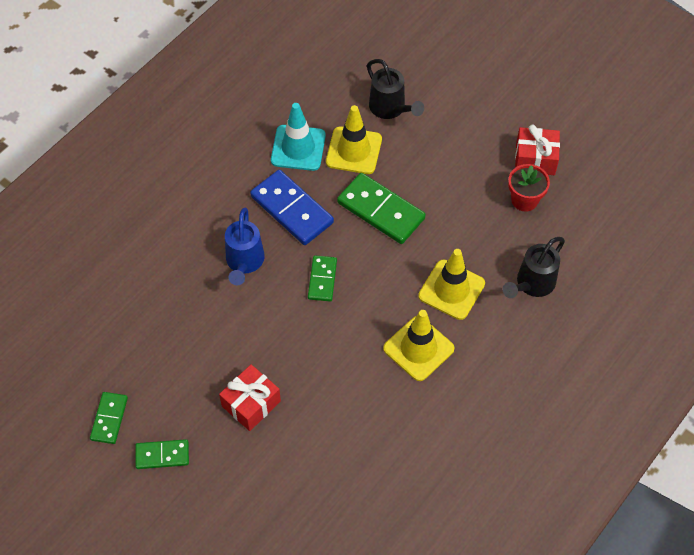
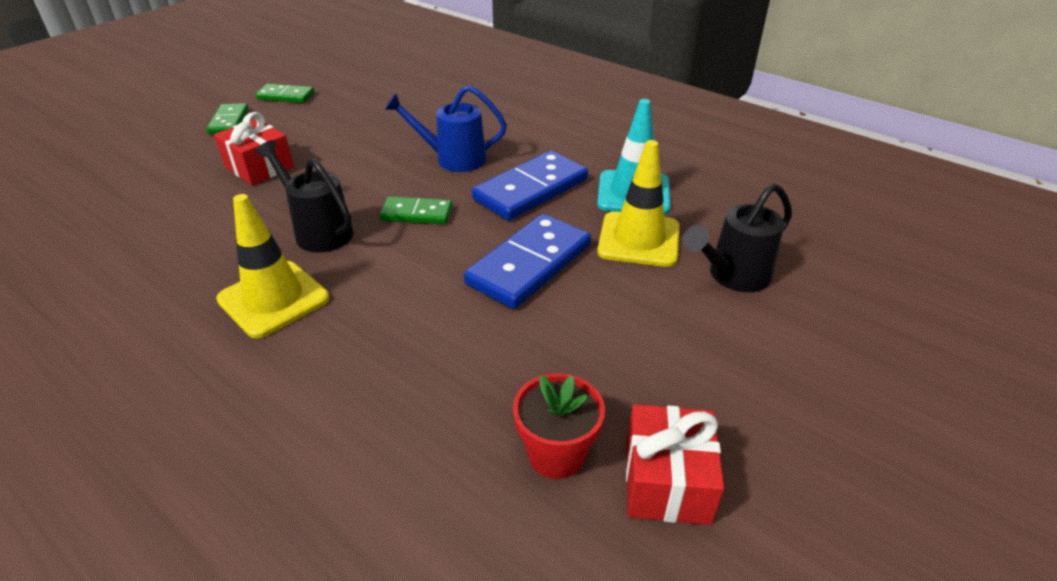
camera: 90 degrees right, 20 degrees down
green domino [337,173,426,244] -> blue domino [464,214,591,309]
yellow traffic cone [418,249,485,320] -> none
black watering can [503,237,565,298] -> black watering can moved to [255,140,354,253]

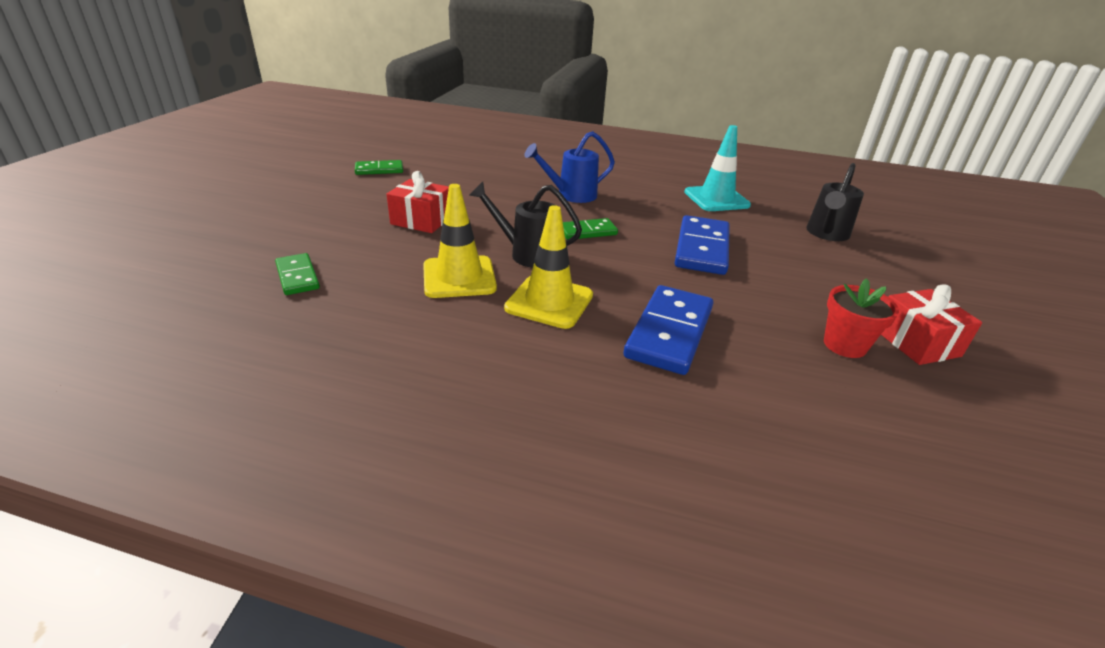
camera: 25 degrees left, 5 degrees down
green domino [206,103,248,134] -> green domino moved to [275,253,320,295]
blue domino [472,151,588,221] -> blue domino moved to [624,285,713,375]
yellow traffic cone [597,140,680,267] -> yellow traffic cone moved to [423,184,497,298]

